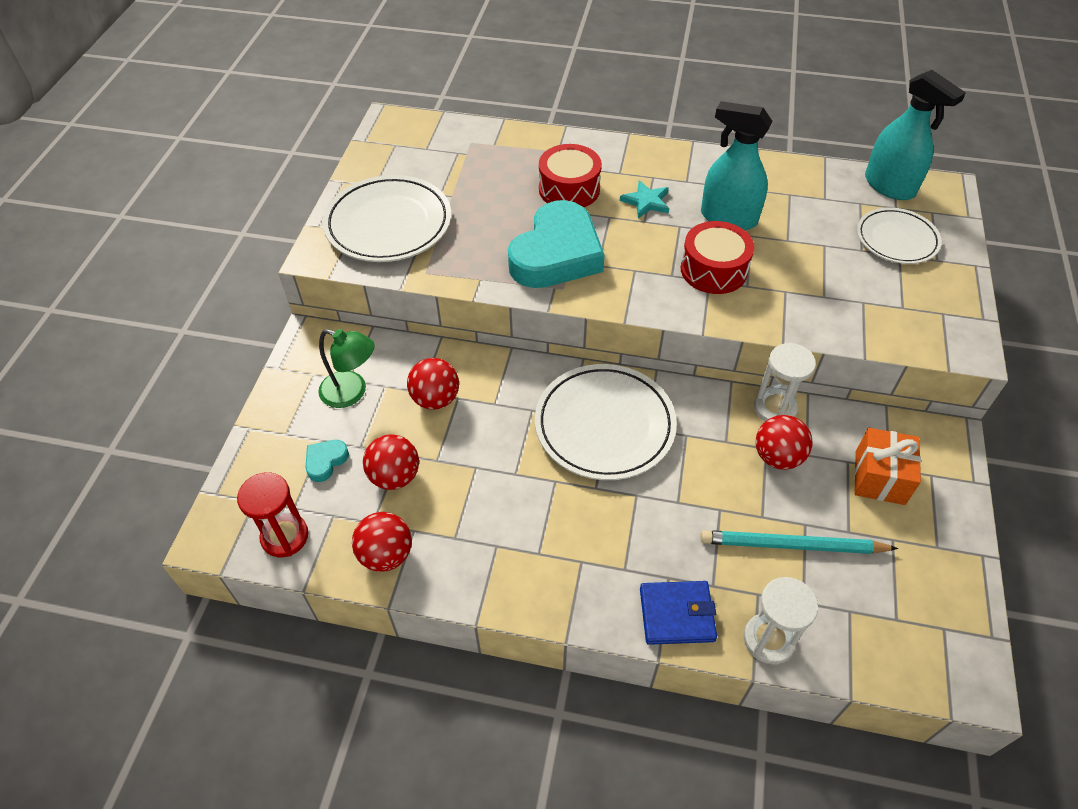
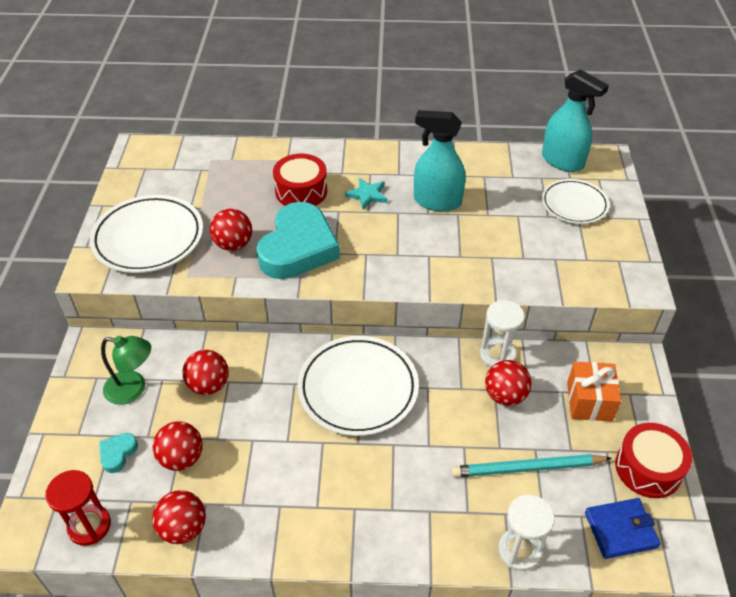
camera: 10 degrees left, 5 degrees down
blue wallet [640,581,717,645] -> blue wallet moved to [585,498,661,559]
red drum [681,221,754,294] -> red drum moved to [615,423,692,498]
none -> red ball [210,209,252,251]

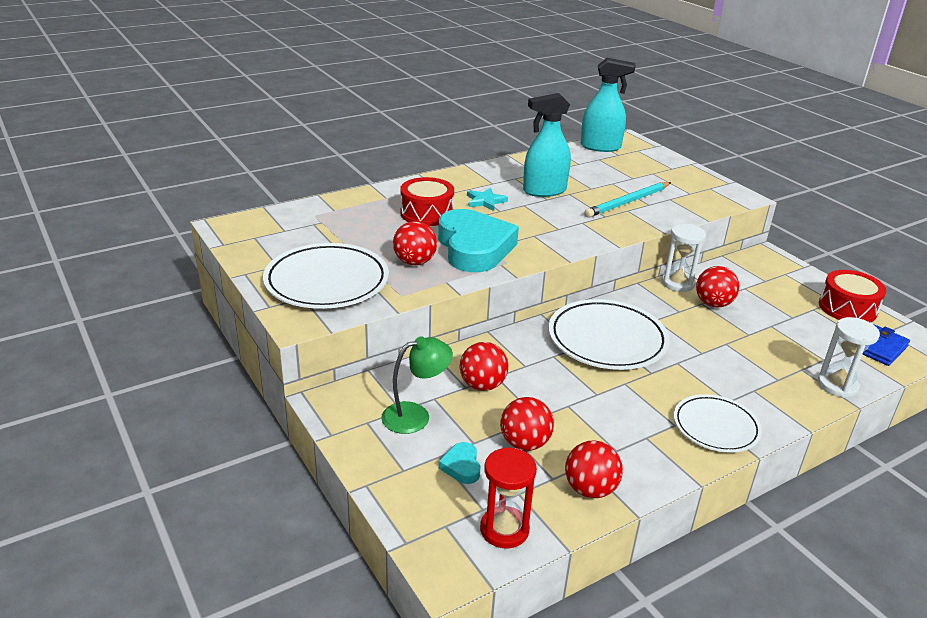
camera: 35 degrees left, 15 degrees down
turquoise pencil [451,454,612,477] -> turquoise pencil moved to [584,182,671,218]
white plate [542,179,610,224] -> white plate moved to [674,394,762,453]
orange gift [567,362,621,421] -> none

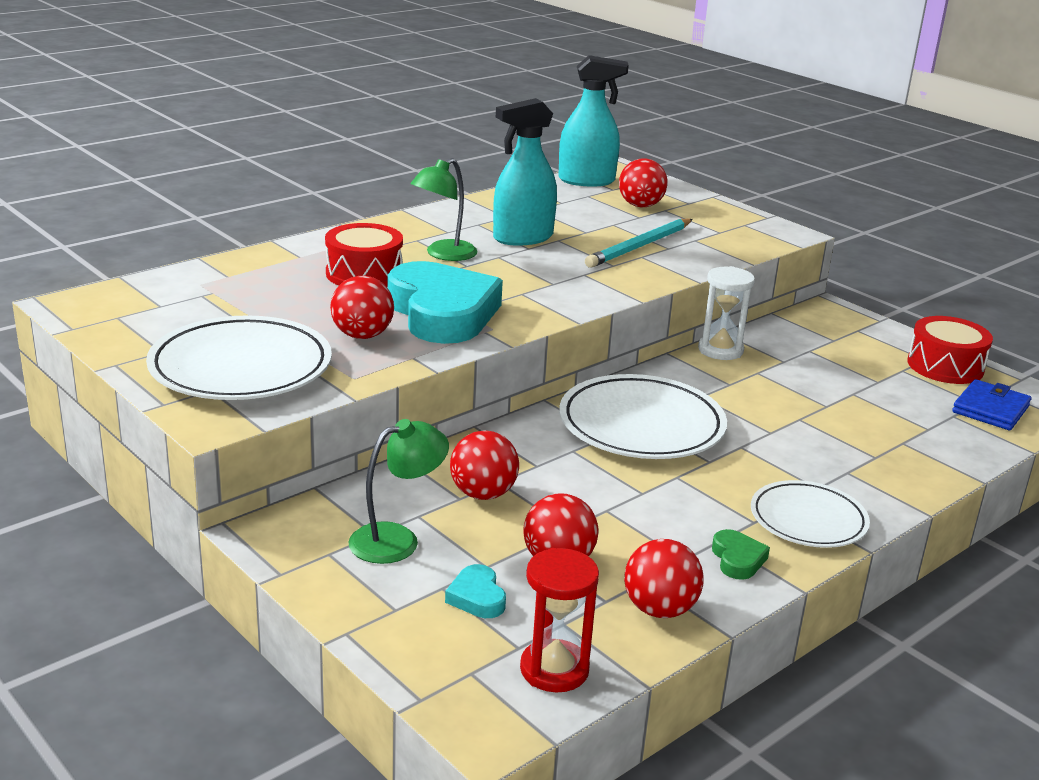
camera: 10 degrees left, 5 degrees down
turquoise star [467,188,508,211] -> green lamp [411,158,477,261]
red ball [696,266,739,308] -> red ball moved to [619,158,668,207]
white hourglass [817,317,880,398] -> none
none -> green heart [712,529,770,580]

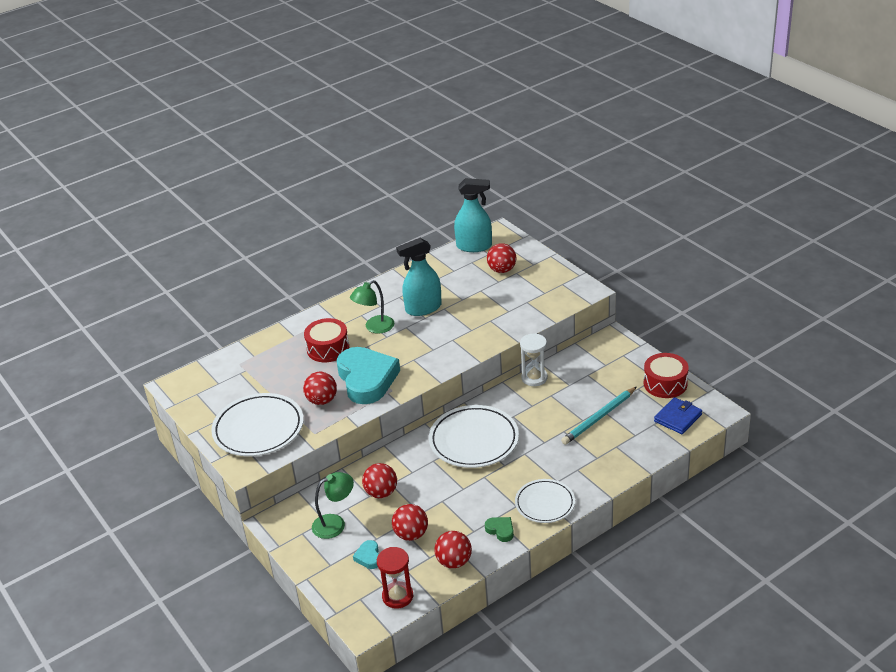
camera: 10 degrees right, 10 degrees up
turquoise pencil [585,218,693,268] -> turquoise pencil moved to [561,387,637,445]
green heart [712,529,770,580] -> green heart turned 45 degrees counterclockwise [485,517,514,542]

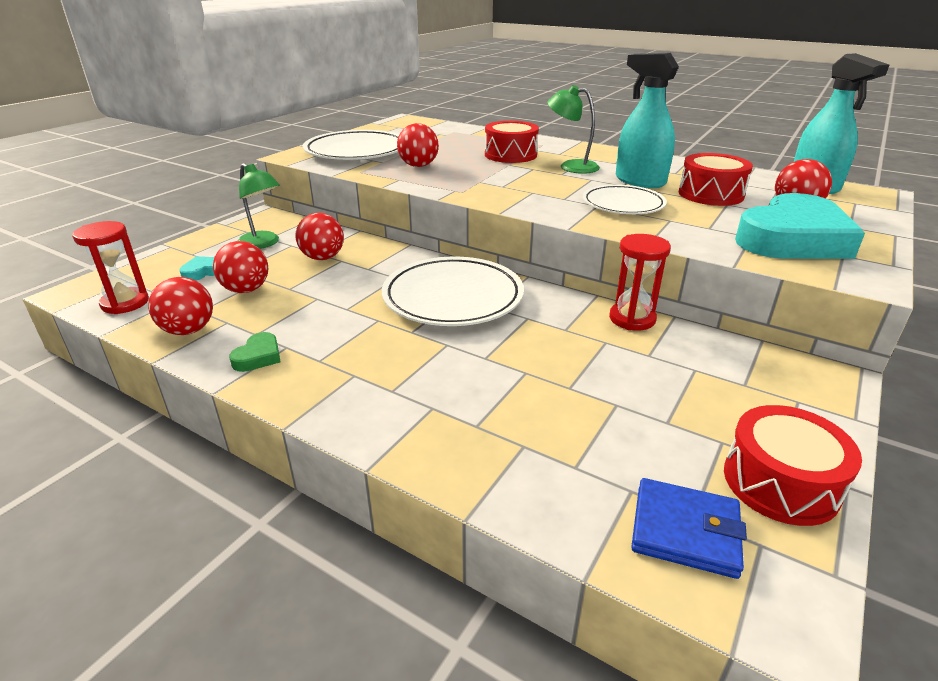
camera: 65 degrees right, 5 degrees down
turquoise heart [337,347,400,404] -> turquoise heart moved to [735,193,865,259]
white plate [515,479,575,523] -> white plate moved to [583,184,667,214]
white hourglass [520,333,548,386] -> red hourglass [609,234,671,330]
turquoise pencil [561,387,637,445] -> none
none -> red drum [679,153,753,206]

